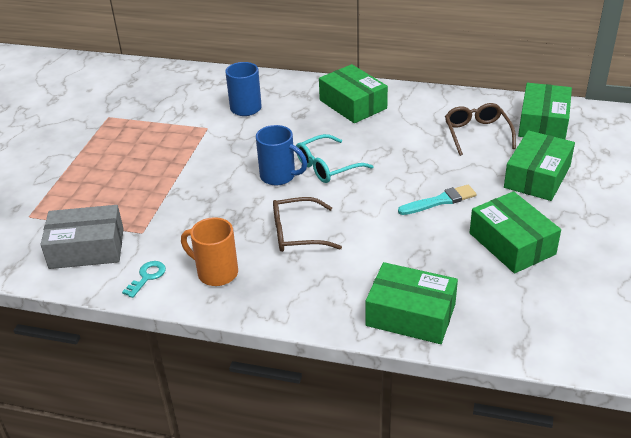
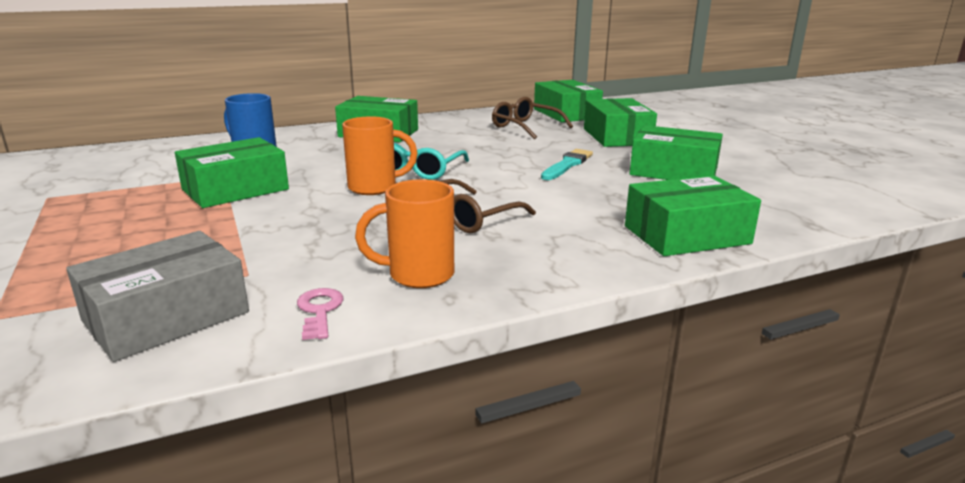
camera: 40 degrees left, 15 degrees down
turquoise key [122,261,166,298] -> pink key [297,288,344,340]
blue mug [256,125,307,186] -> orange mug [342,116,418,195]
none -> green box [175,137,289,208]

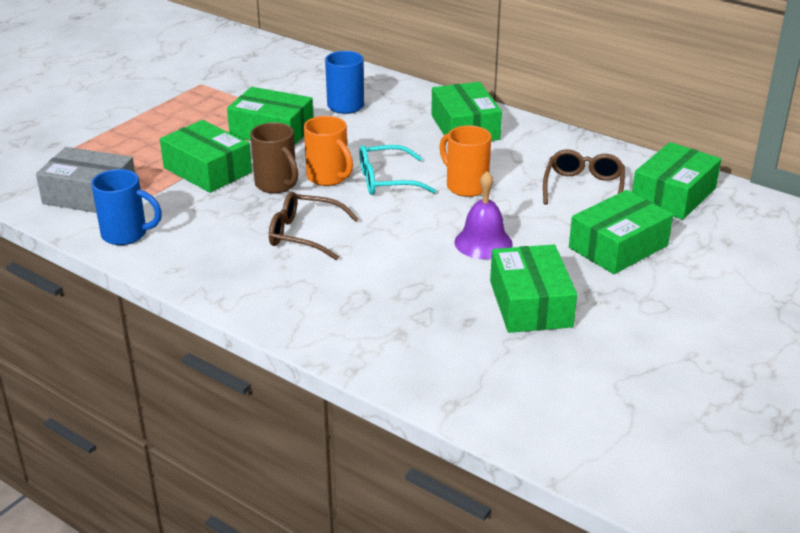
camera: 60 degrees right, 10 degrees up
pink key [297,288,344,340] -> blue mug [91,169,162,245]
orange mug [355,179,454,288] -> orange mug moved to [439,125,491,197]
turquoise brush [541,149,593,180] -> purple bell [454,171,513,259]
green box [625,175,761,256] -> green box moved to [160,120,252,193]
none -> brown mug [250,122,298,193]

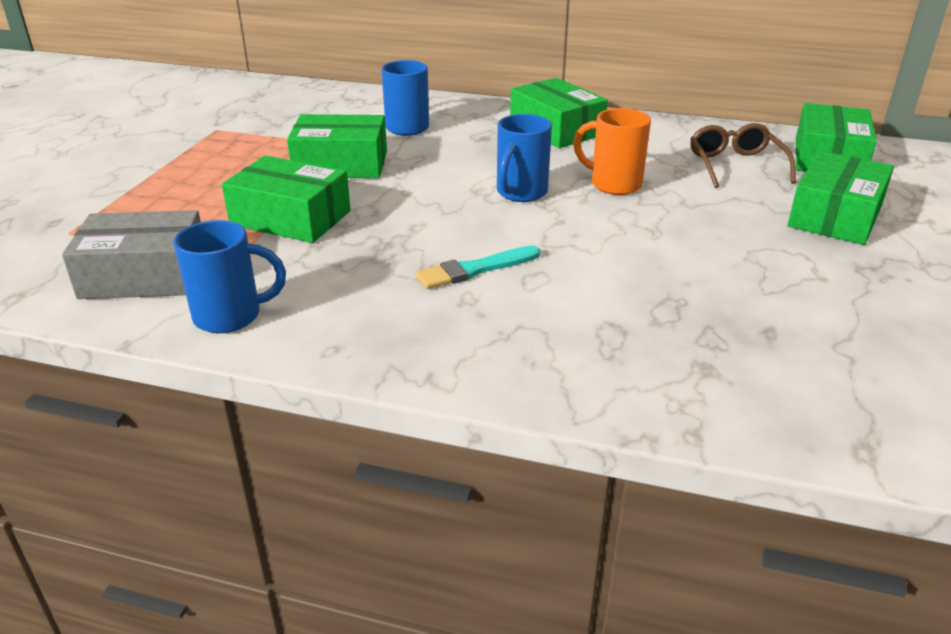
camera: 20 degrees left, 0 degrees up
brown mug [250,122,298,193] -> none
brown glasses [269,192,359,260] -> turquoise brush [415,246,540,289]
orange mug [304,116,353,186] -> none
turquoise glasses [359,145,436,195] -> blue mug [497,114,552,202]
purple bell [454,171,513,259] -> none
green box [490,244,577,333] -> none

